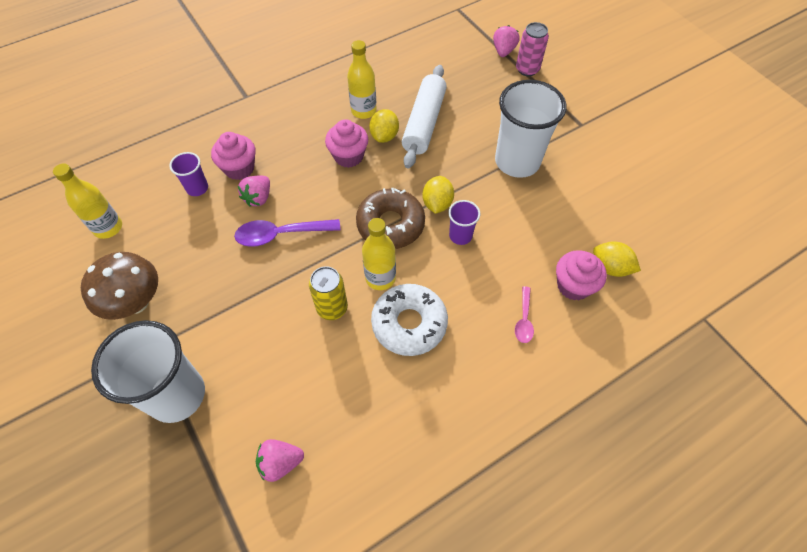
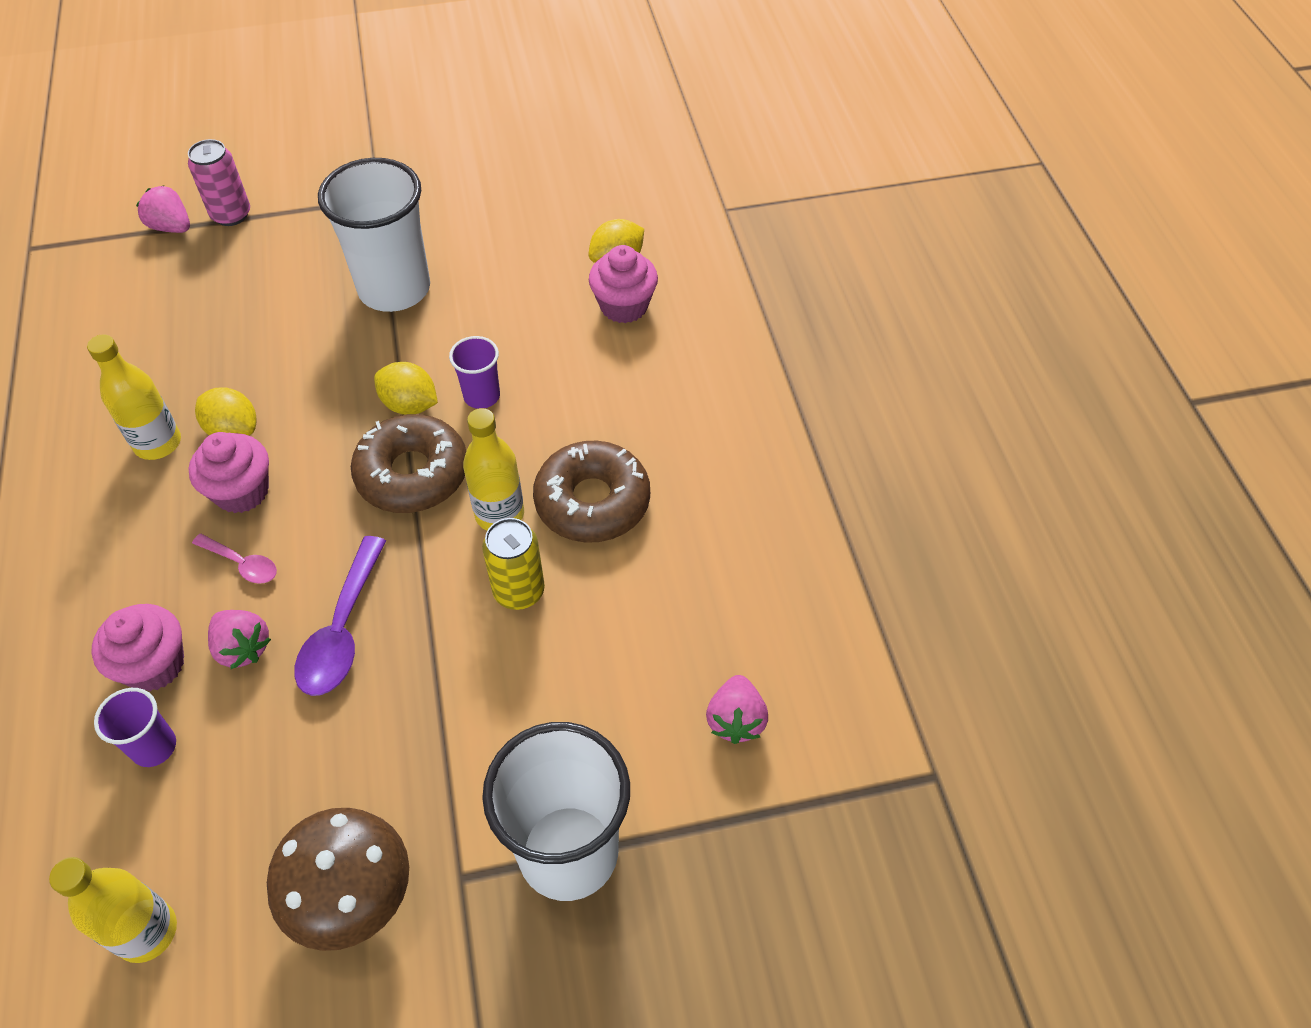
camera: 70 degrees left, 5 degrees down
white donut [371,284,448,356] -> brown donut [533,441,650,543]
white rolling pin [402,65,447,168] -> none
pink spoon [515,286,534,343] -> pink spoon moved to [192,534,277,584]

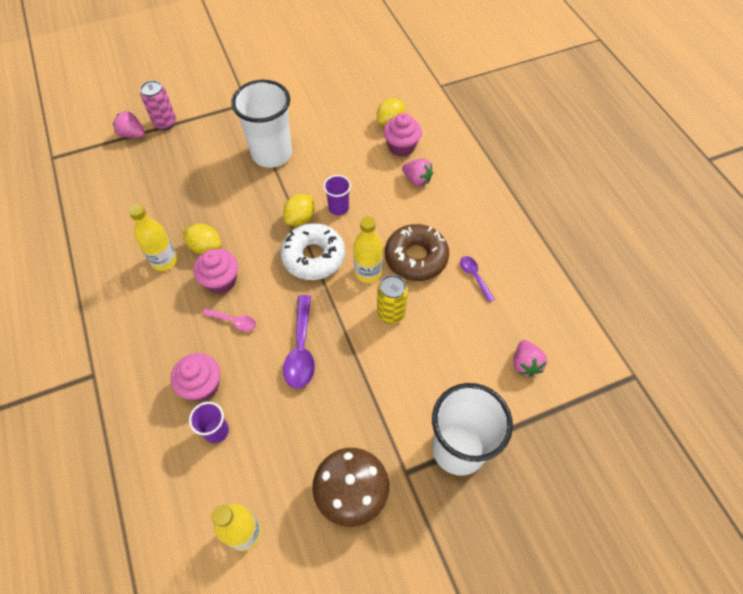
camera: 10 degrees left, 5 degrees up
pink strawberry [208,610,271,669] -> pink strawberry moved to [402,159,433,187]
brown donut [351,414,466,513] -> white donut [280,223,345,280]
yellow lemon [374,362,438,415] -> yellow lemon turned 75 degrees counterclockwise [283,194,315,226]
none -> purple spoon [460,256,495,302]

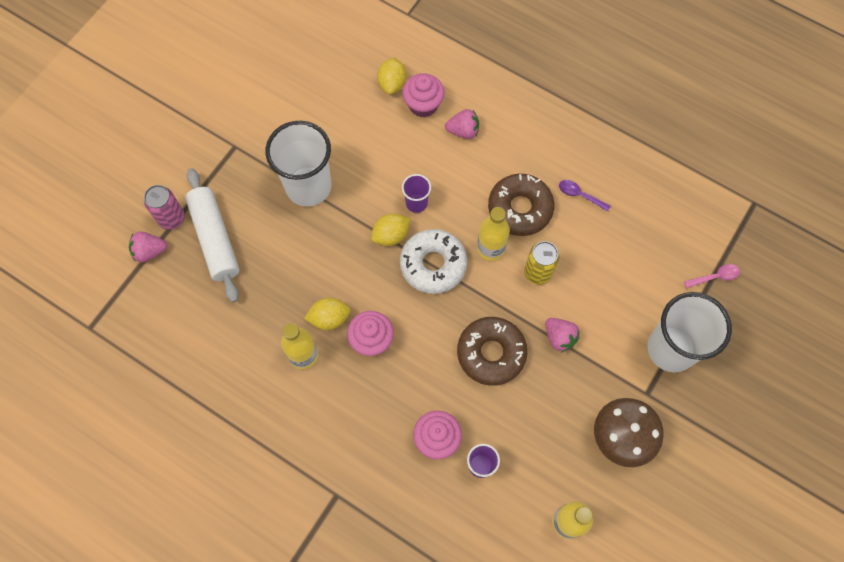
camera: 35 degrees left, 10 degrees up
pink spoon [202,308,256,331] -> pink spoon moved to [684,264,740,288]
yellow lemon [283,194,315,226] -> yellow lemon turned 60 degrees clockwise [371,213,411,246]
purple spoon [283,295,315,389] -> brown donut [457,317,527,386]
pink strawberry [513,340,547,377] -> pink strawberry moved to [545,318,580,352]
none -> white rolling pin [185,168,240,303]

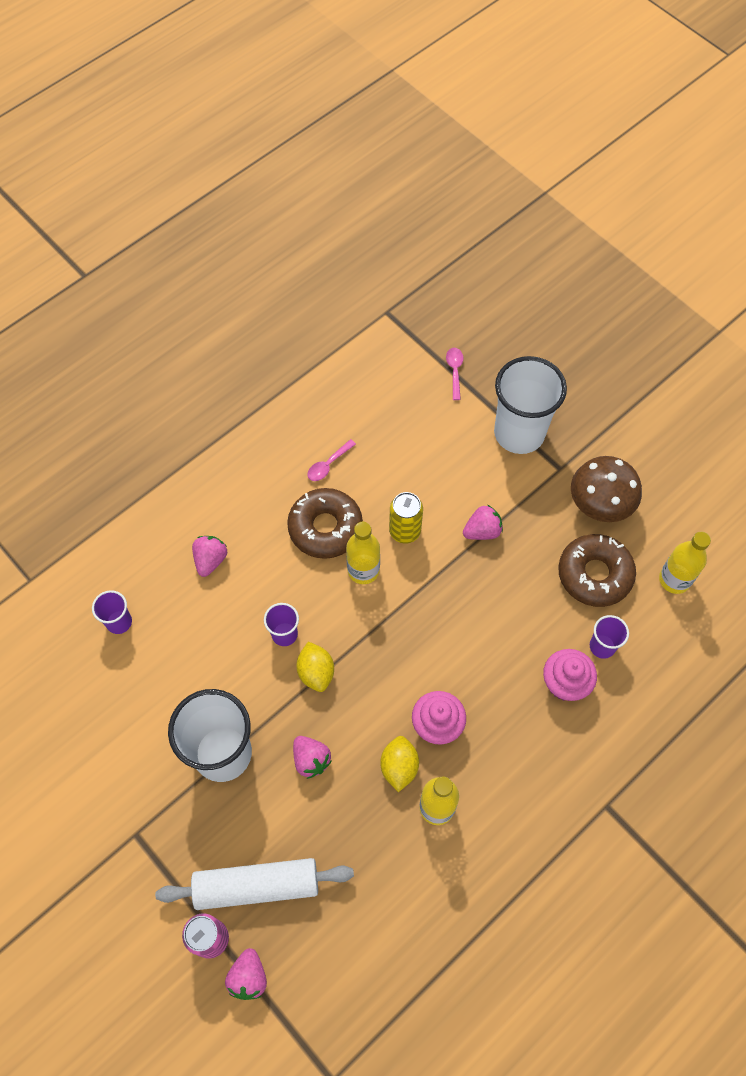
camera: 75 degrees left, 5 degrees down
yellow lemon [377,57,407,95] -> purple cup [92,590,132,634]
white donut [400,229,467,294] -> none
pink cupcake [402,73,445,117] -> none
brown donut [457,317,527,386] -> brown donut moved to [558,534,636,607]
purple spoon [559,180,610,212] -> pink spoon [307,439,356,481]
none -> pink strawberry [293,736,332,779]

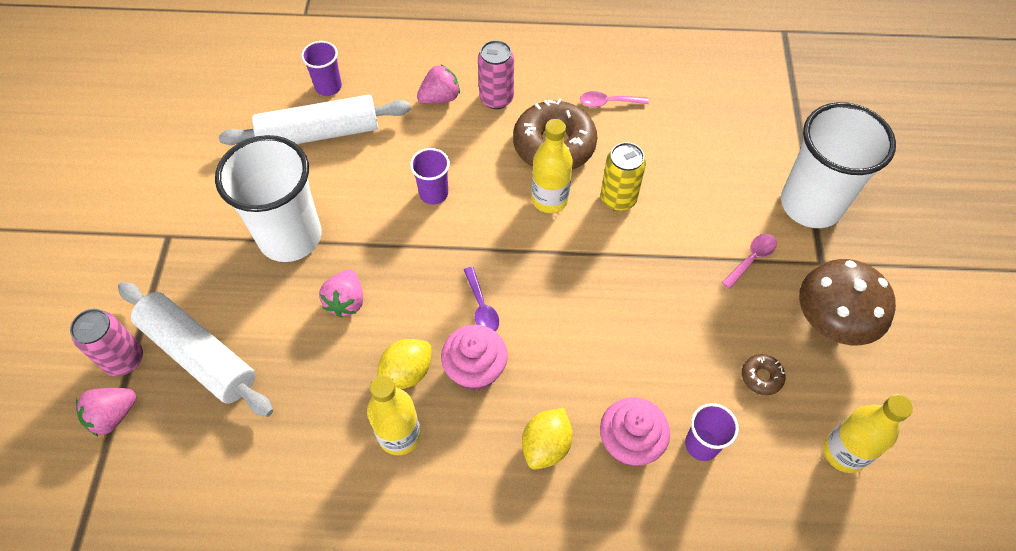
camera: 45 degrees right, 5 degrees down
yellow lemon [296,642,334,692] -> yellow lemon moved to [522,408,573,470]
pink spoon [446,348,463,400] -> pink spoon moved to [722,234,777,289]
pink strawberry [463,505,503,540] -> none
brown donut [558,534,636,607] -> brown donut [742,354,786,395], size x0.44
none -> white rolling pin [219,95,411,145]
none -> purple spoon [464,267,499,332]
none -> pink can [478,40,514,109]

